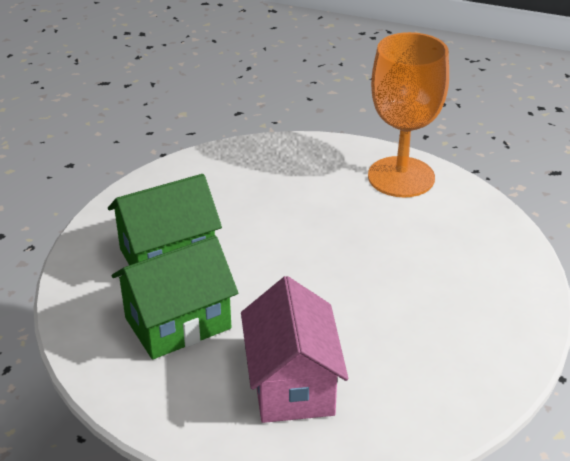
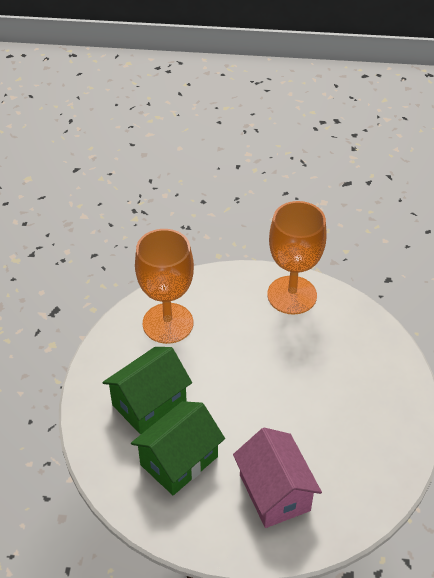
camera: 15 degrees left, 10 degrees up
none -> orange goblet [135,229,194,344]

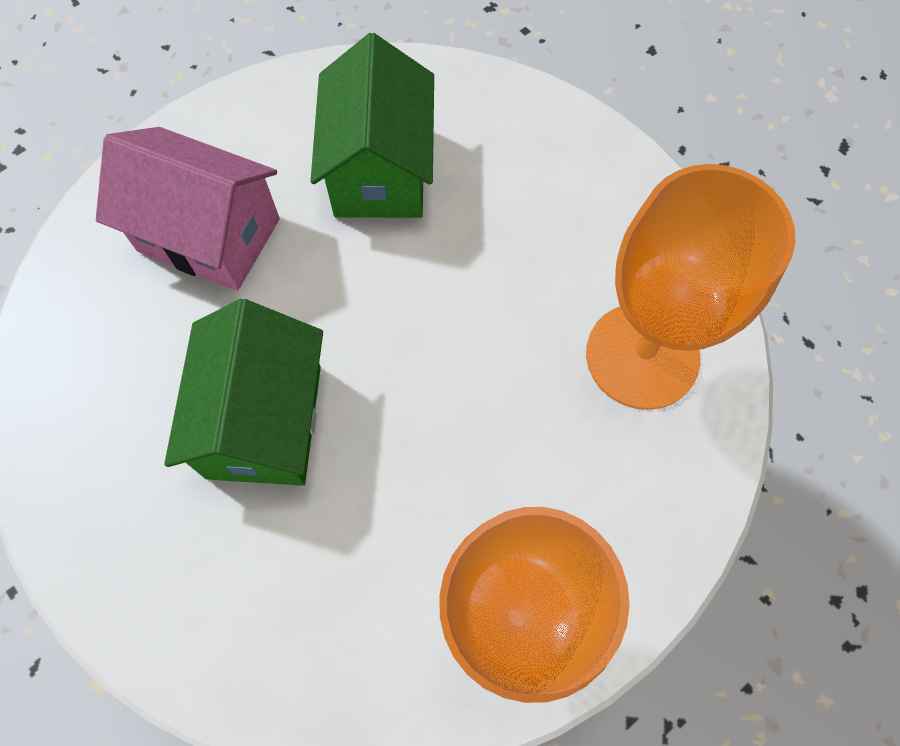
camera: 135 degrees right, 20 degrees up
green house [102,347,192,434] -> green house moved to [164,299,323,486]

